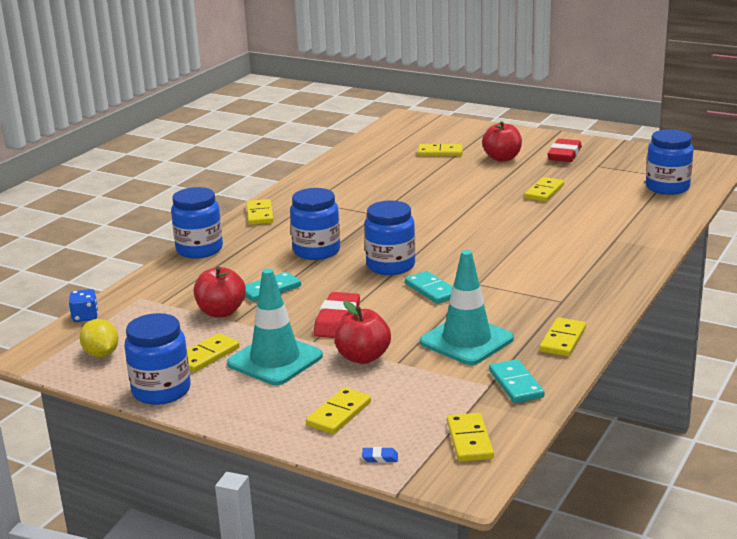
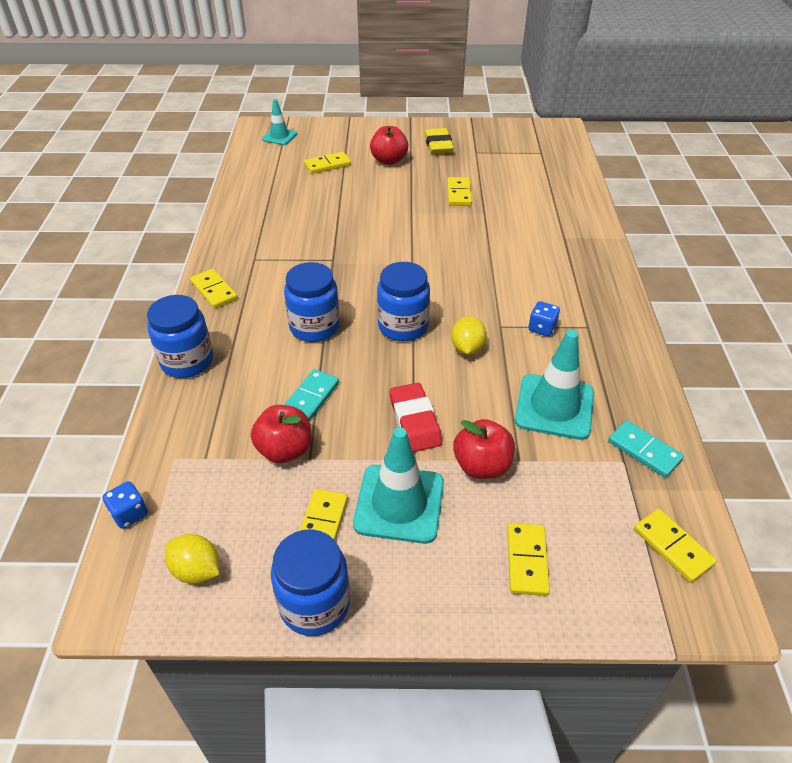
camera: 30 degrees left, 20 degrees up
blue eraser [362,447,398,463] -> none
turquoise domino [405,271,453,304] -> yellow lemon [451,316,487,355]
yellow domino [539,317,586,357] -> none
red eraser [548,139,582,162] -> yellow eraser [424,128,454,154]
blue jar [646,129,693,195] -> none
none -> turquoise traffic cone [262,99,297,145]
none -> blue dice [528,301,560,336]

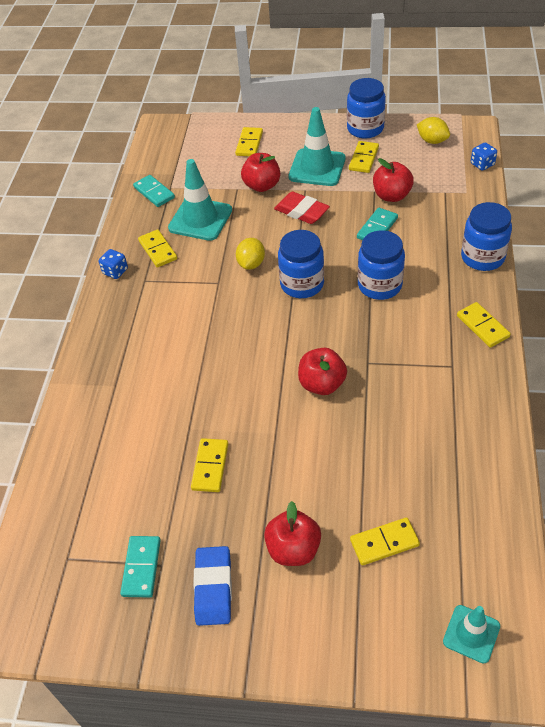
camera: 170 degrees left, 5 degrees up
red eraser [390,383,442,452] -> red eraser turned 45 degrees counterclockwise [274,192,330,224]
yellow eraser [424,128,454,154] -> blue eraser [193,546,232,626]
blue dice [528,301,560,336] -> blue dice moved to [99,249,128,279]
yellow domino [634,509,717,583] -> yellow domino moved to [138,229,177,268]
none -> turquoise domino [120,536,161,597]
none -> red apple [298,348,347,395]

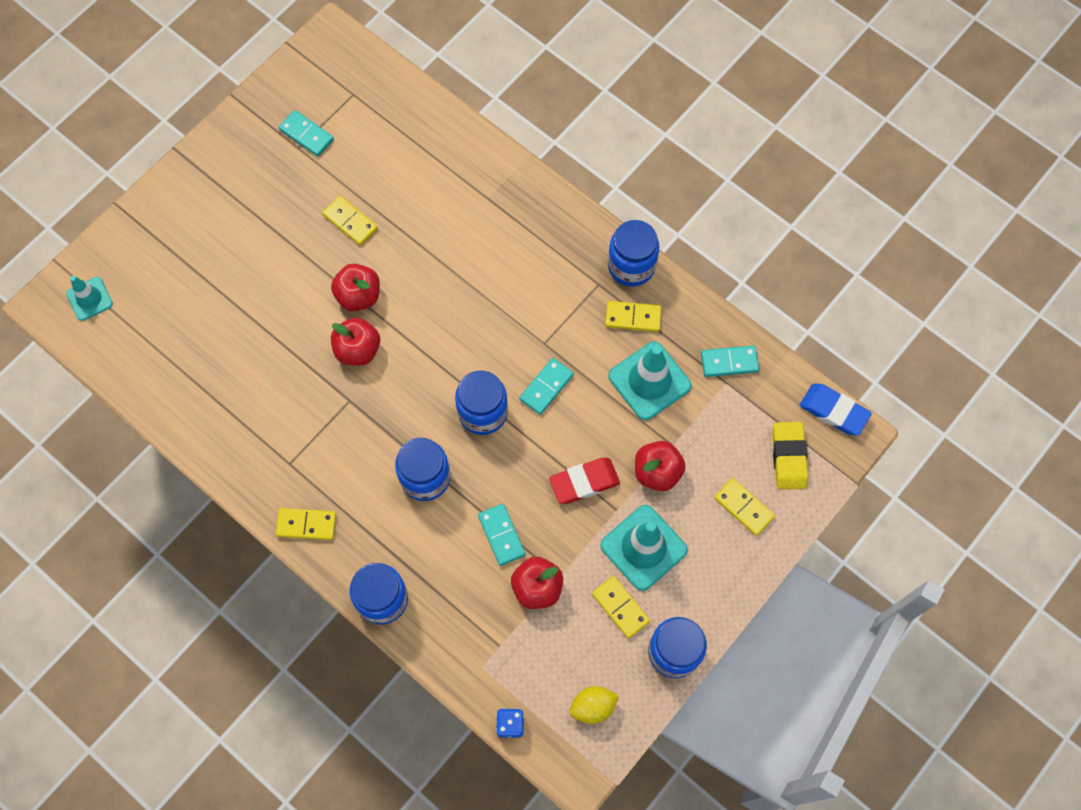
camera: 120 degrees right, 20 degrees up
blue dice [99,249,128,279] -> blue jar [608,220,660,287]
blue eraser [193,546,232,626] -> blue eraser moved to [800,384,872,436]
yellow lemon [236,238,265,270] -> turquoise domino [519,358,574,415]
red apple [264,501,321,566] -> red apple moved to [331,264,380,311]
yellow domino [350,517,420,565] -> none
none -> yellow eraser [772,422,808,489]

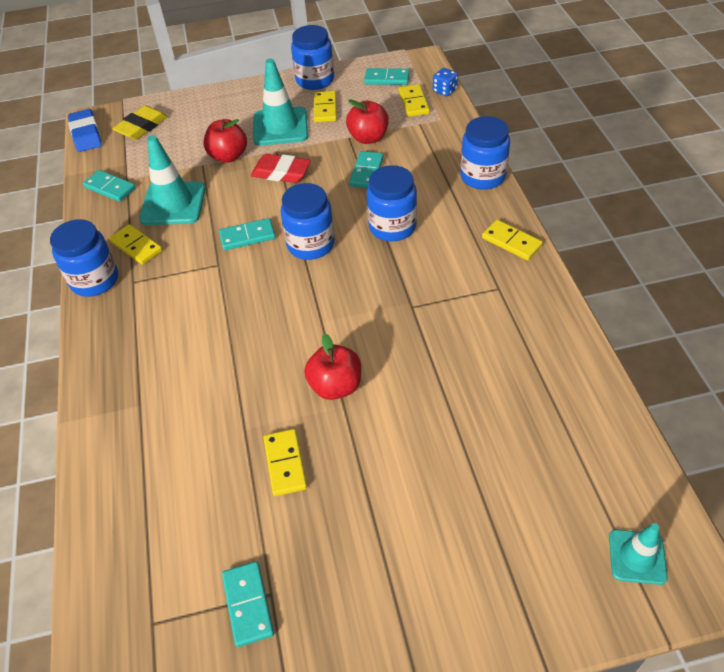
camera: 140 degrees left, 20 degrees down
red apple [331,318,380,366] -> none
yellow lemon [569,686,619,724] -> turquoise domino [364,68,410,85]
yellow domino [714,478,775,536] -> yellow domino moved to [399,84,430,117]

